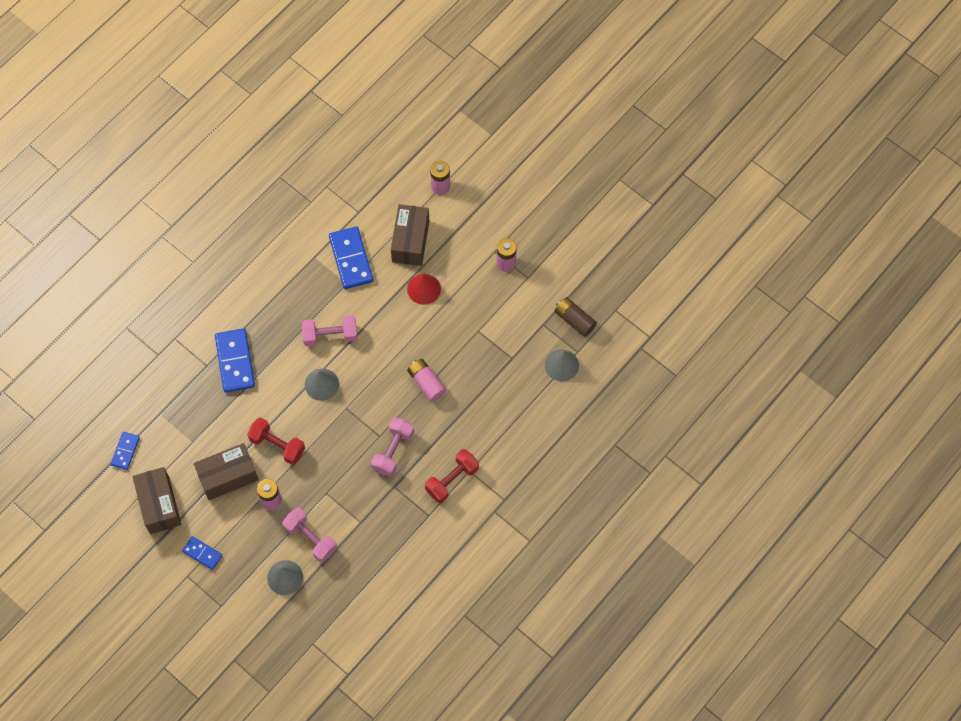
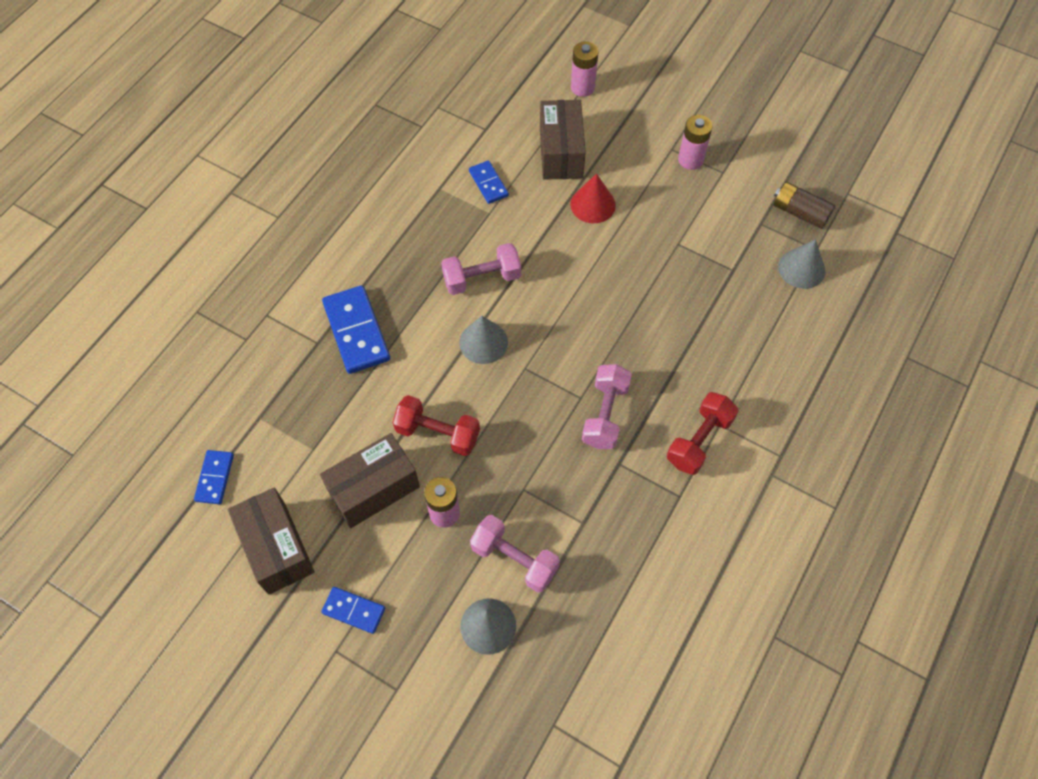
camera: 10 degrees left, 5 degrees down
blue domino [329,226,373,289] -> blue domino [469,160,509,204], size x0.57
pink battery [407,359,446,402] -> none

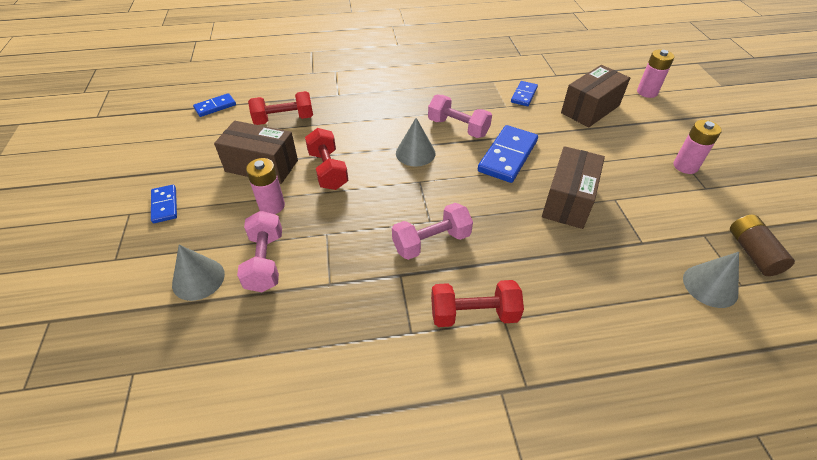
camera: 50 degrees right, 15 degrees down
brown box [228,488,315,595] -> brown box moved to [542,146,605,229]
blue domino [322,285,390,374] -> blue domino moved to [478,125,538,183]
red cone [570,174,616,223] -> none
none -> red dumbbell [248,91,313,125]

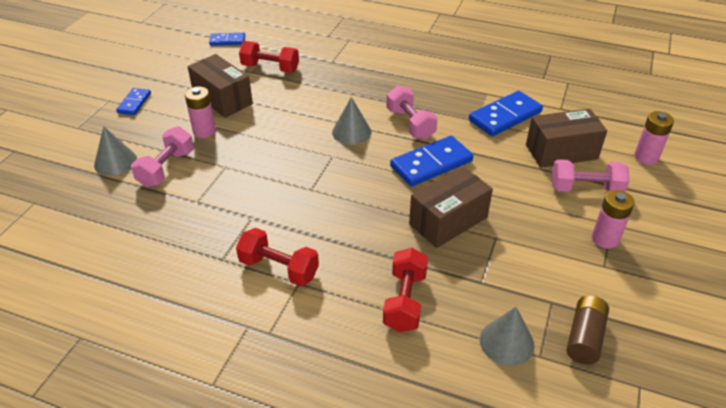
camera: 30 degrees right, 5 degrees down
red dumbbell [305,128,349,190] -> red dumbbell moved to [383,248,428,332]
pink dumbbell [392,203,473,260] -> pink dumbbell moved to [552,159,629,192]
blue domino [511,81,538,106] -> blue domino [469,91,543,136], size x1.76

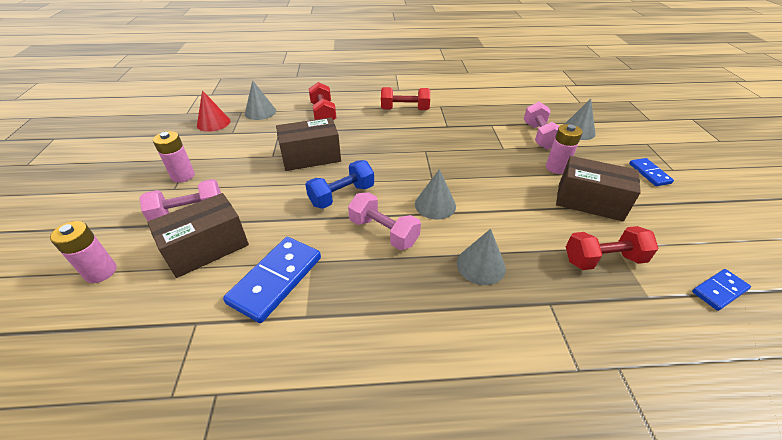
camera: 155 degrees right, 0 degrees up
blue domino [390,136,473,187] -> blue dumbbell [305,160,374,209]
brown box [409,167,493,248] -> brown box turned 45 degrees clockwise [276,117,341,171]
brown battery [566,295,609,364] -> red cone [197,90,230,132]
none -> grey cone [457,229,506,285]

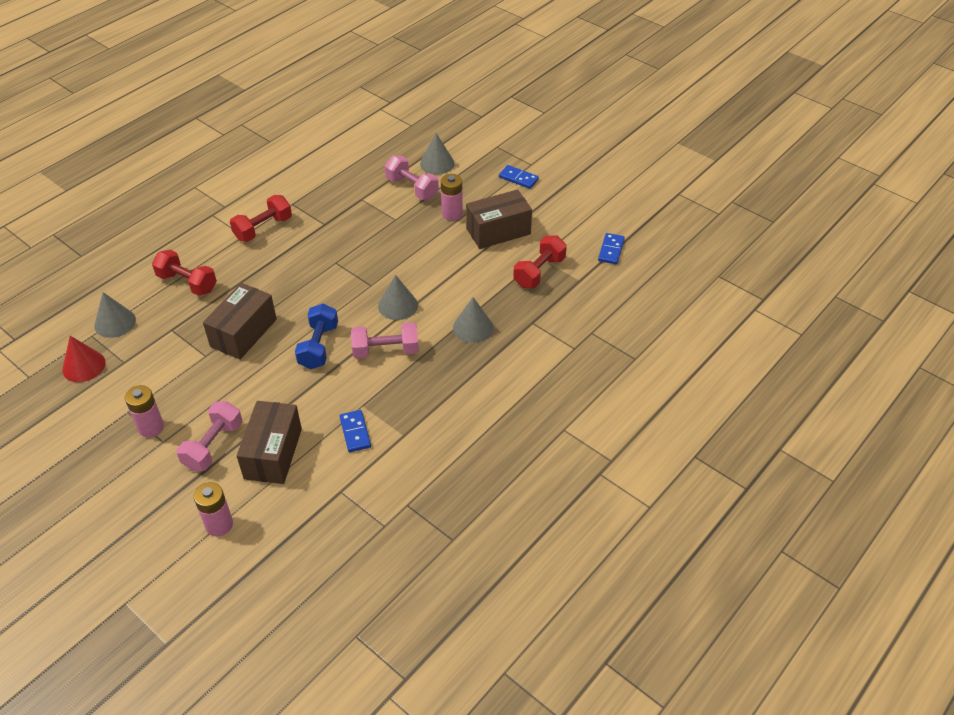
camera: 45 degrees left, 5 degrees up
blue domino [223,237,321,323] -> blue domino [340,410,371,452], size x0.57

